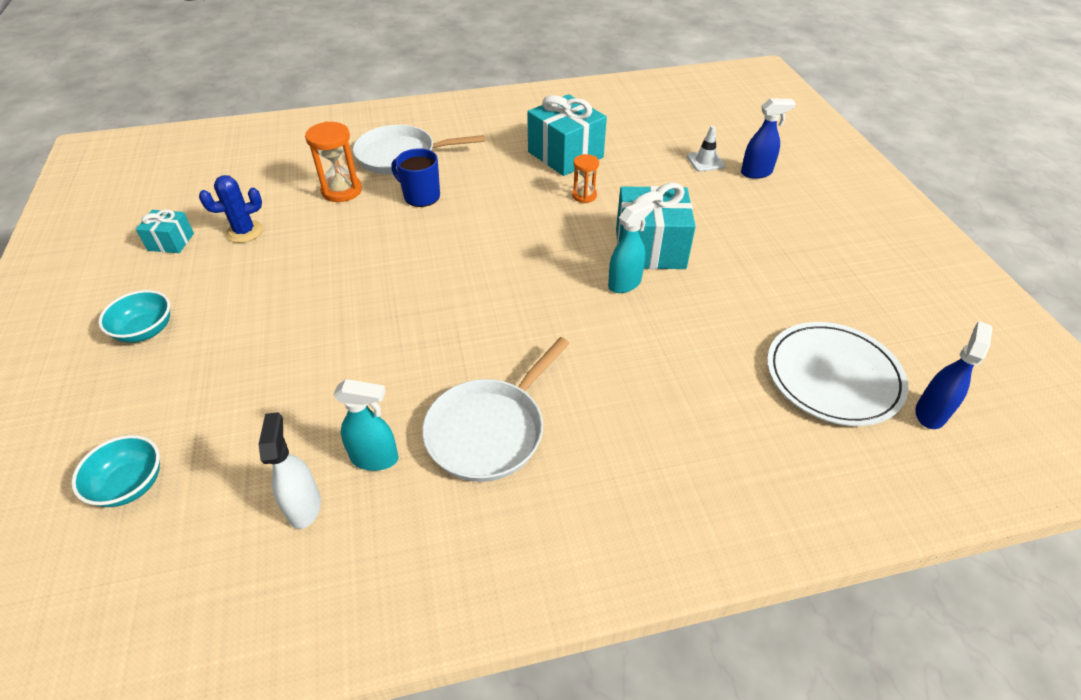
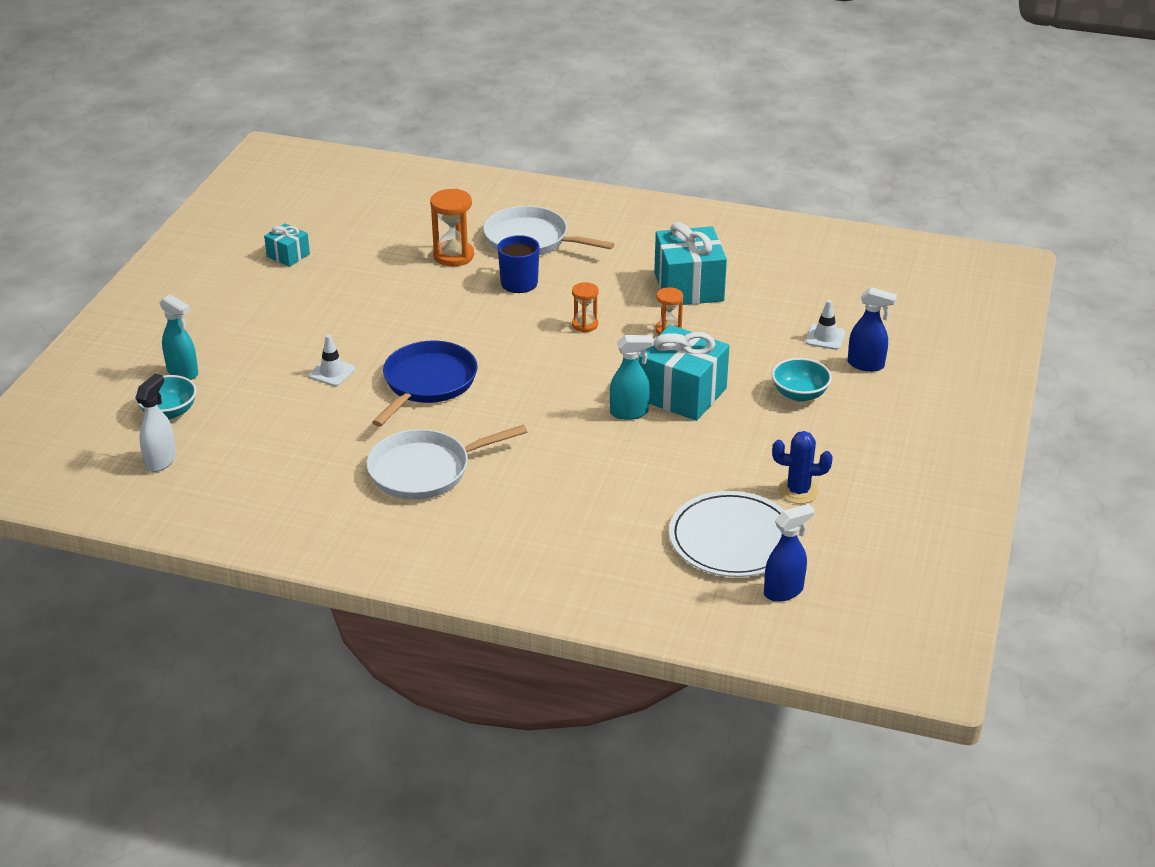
camera: 30 degrees right, 10 degrees down
turquoise bowl [98,290,170,343] -> turquoise bowl moved to [772,358,832,402]
blue cactus [199,175,263,243] -> blue cactus moved to [772,431,833,504]
white spray bottle [259,412,321,529] -> white spray bottle moved to [135,374,176,472]
turquoise spray bottle [333,379,398,471] -> turquoise spray bottle moved to [160,294,198,380]
none -> white traffic cone [309,334,356,386]
none -> blue pan [372,341,478,427]
none -> orange hourglass [572,282,599,333]

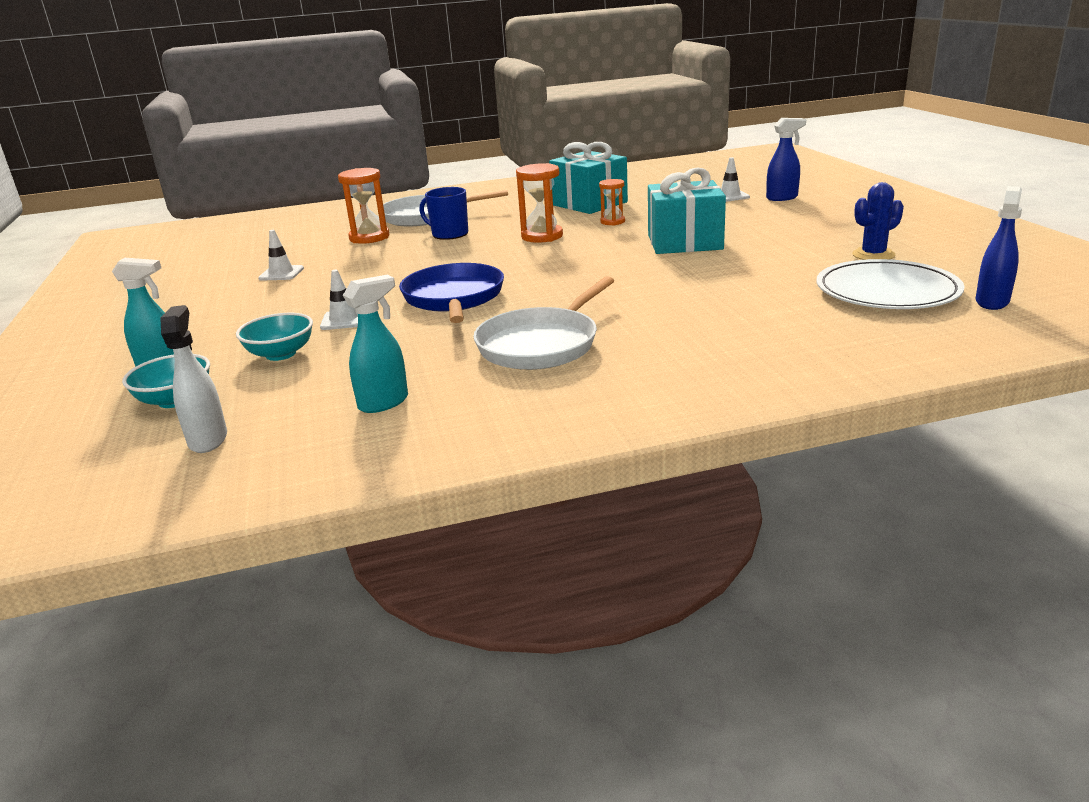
camera: 30 degrees left, 10 degrees down
turquoise gift [264,223,310,267] -> none
orange hourglass [572,282,599,333] -> orange hourglass [516,163,563,243], size x1.63
turquoise spray bottle [610,335,654,420] -> turquoise spray bottle moved to [343,275,408,413]
turquoise bowl [772,358,832,402] -> turquoise bowl moved to [236,313,313,361]
none -> white traffic cone [258,230,304,281]

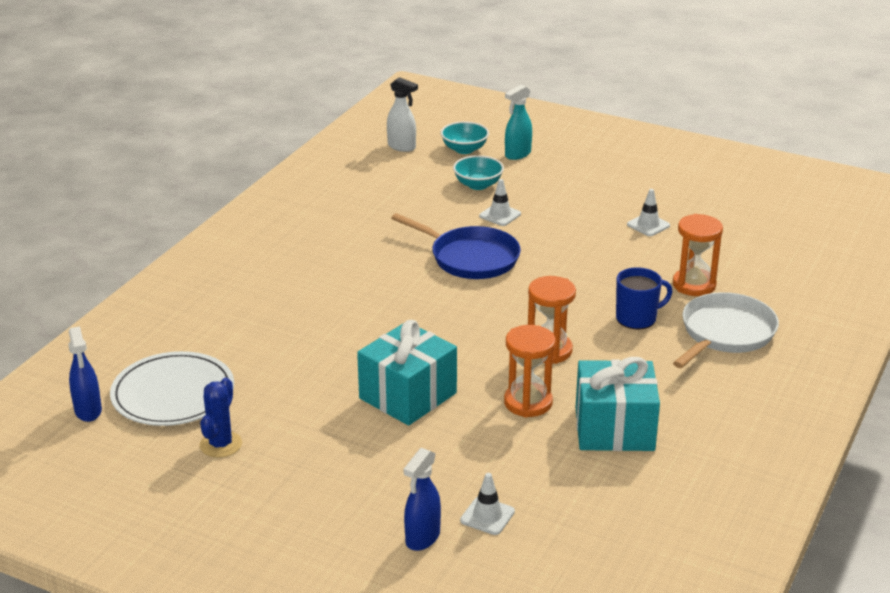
camera: 130 degrees right, 5 degrees up
turquoise spray bottle [343,275,408,413] -> none
white pan [473,276,614,370] -> none
orange hourglass [599,179,625,226] -> orange hourglass [504,325,556,417], size x1.63

